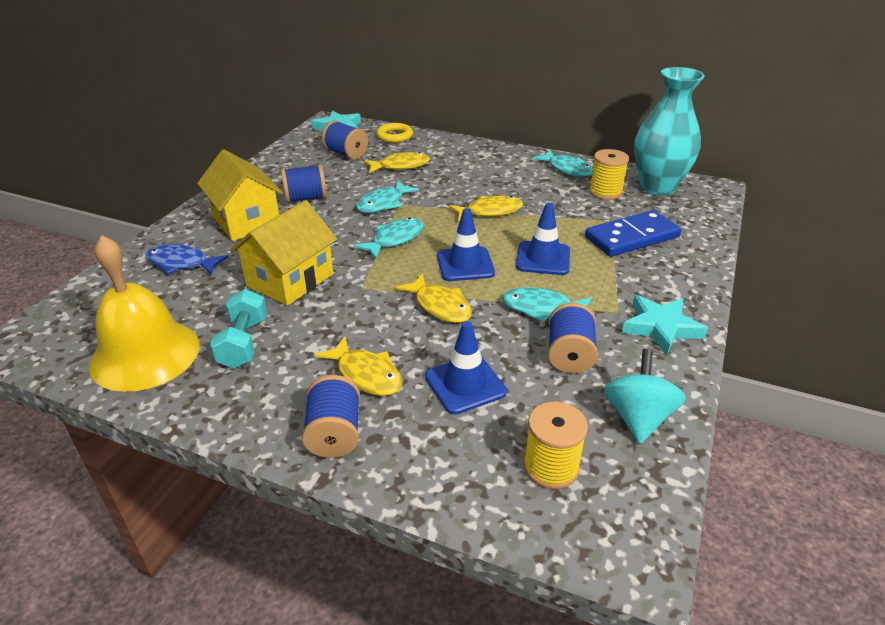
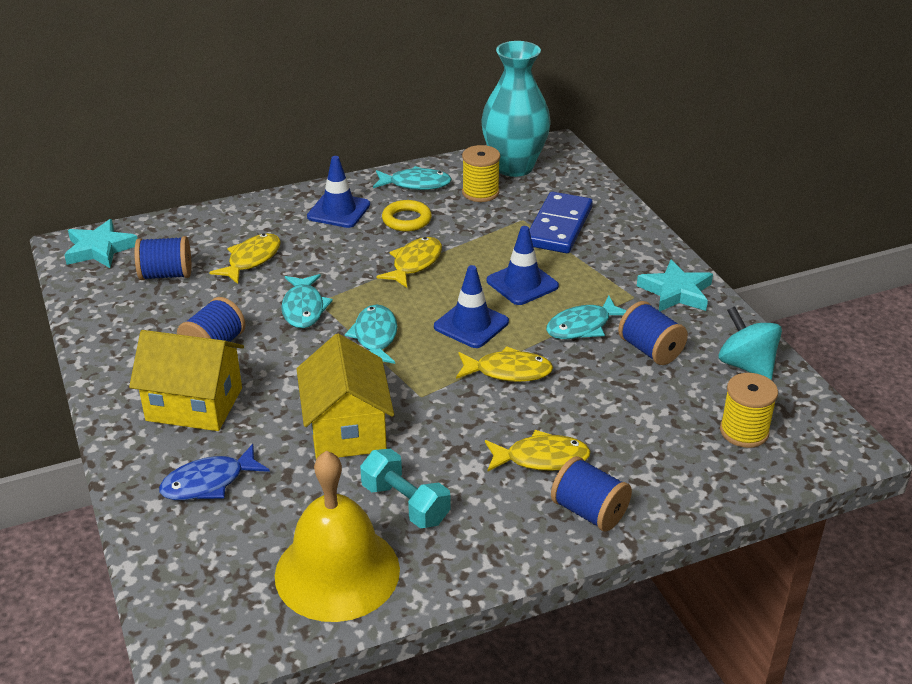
camera: 45 degrees left, 0 degrees up
yellow ring [376,123,413,143] -> yellow ring moved to [382,200,432,232]
blue traffic cone [425,321,507,415] -> blue traffic cone moved to [307,156,370,228]

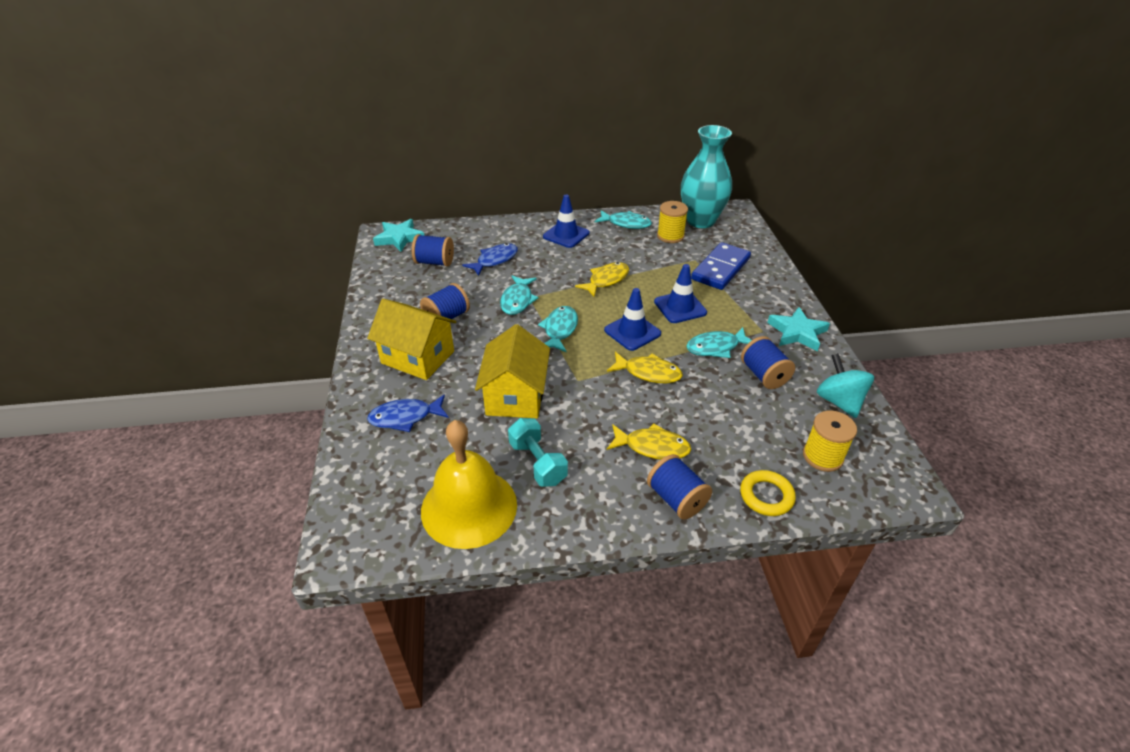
camera: 15 degrees right, 5 degrees up
yellow fish [209,233,281,284] -> blue fish [462,243,518,276]
yellow ring [382,200,432,232] -> yellow ring moved to [740,470,796,516]

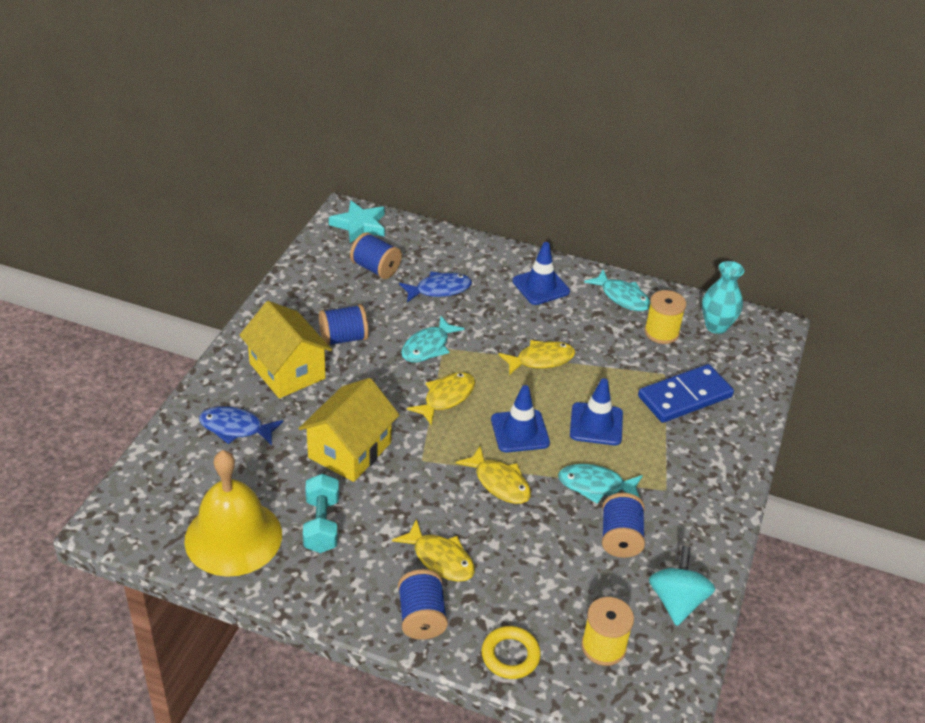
camera: 25 degrees right, 0 degrees up
turquoise fish [538,306,578,353] -> yellow fish [407,372,475,426]
turquoise vase [681,125,732,228] -> turquoise vase [702,261,744,334], size x0.61
turquoise star [767,307,830,352] -> none

